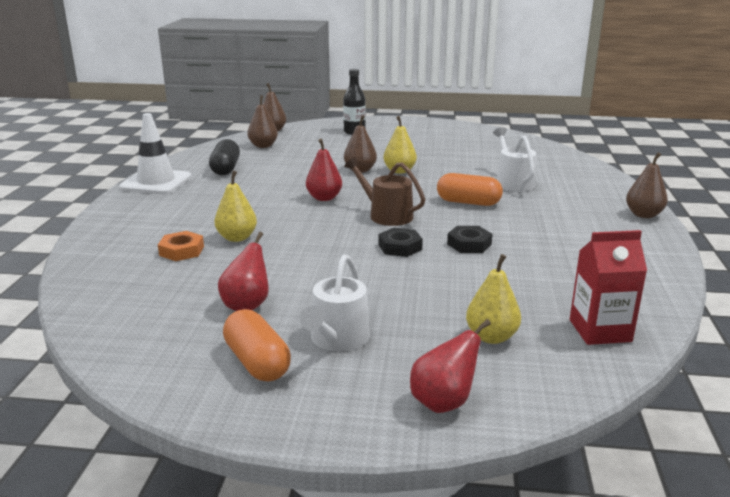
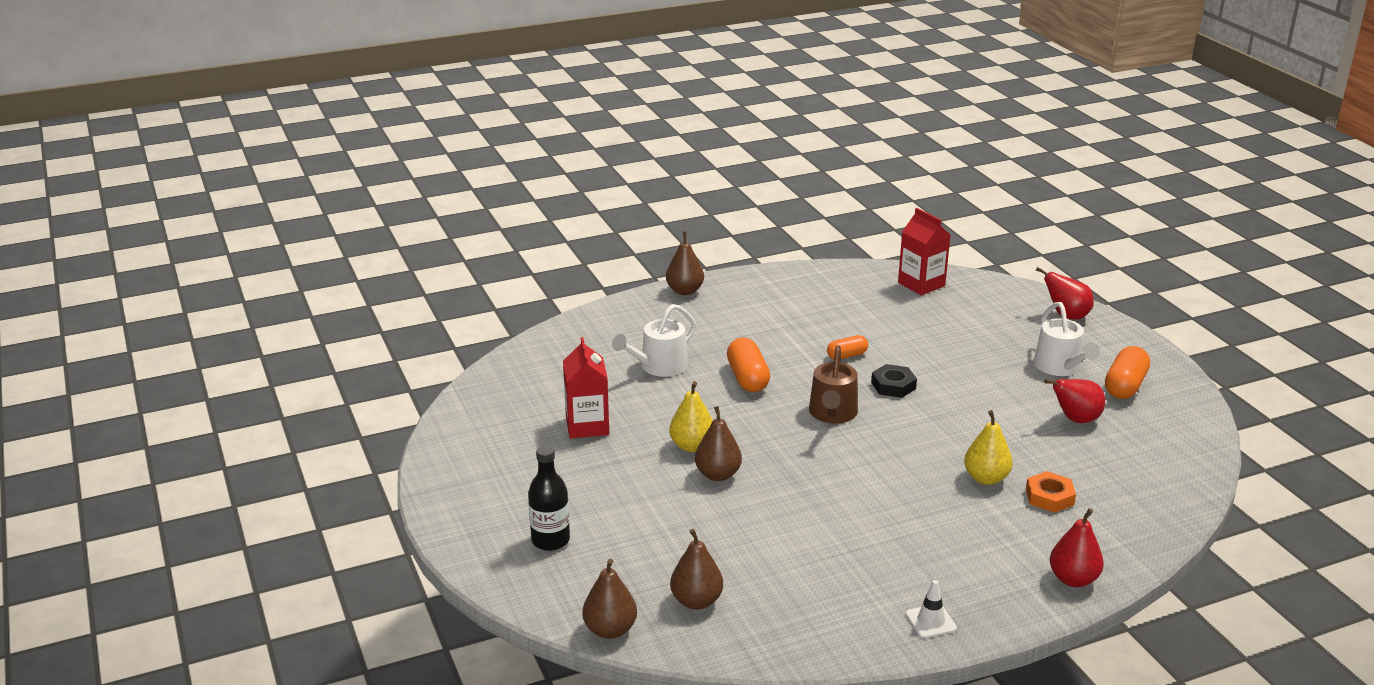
camera: 120 degrees left, 5 degrees up
white traffic cone [119,113,192,194] -> white traffic cone [906,580,957,638], size x0.47
black capsule [209,139,240,175] -> none
white watering can [300,255,370,352] -> white watering can turned 90 degrees clockwise [1034,302,1100,376]
red pear [306,139,342,201] -> red pear moved to [1050,508,1104,587]
black nut [447,226,492,253] -> orange capsule [827,335,868,359]
yellow pear [466,254,521,344] -> none
none -> red carton [563,337,609,439]

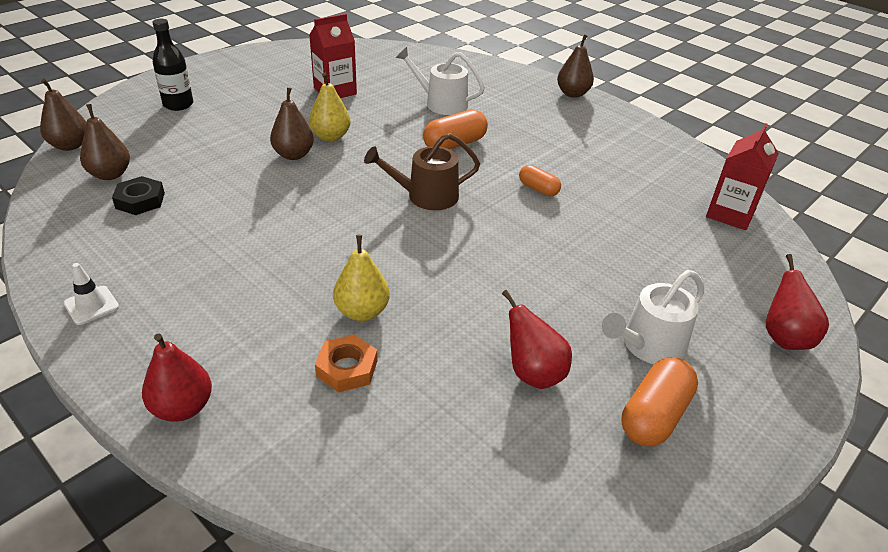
camera: 65 degrees right, 10 degrees up
black nut [871,364,917,398] -> black nut moved to [112,176,165,215]
orange capsule [1105,346,1150,399] -> orange capsule turned 60 degrees counterclockwise [622,357,698,447]

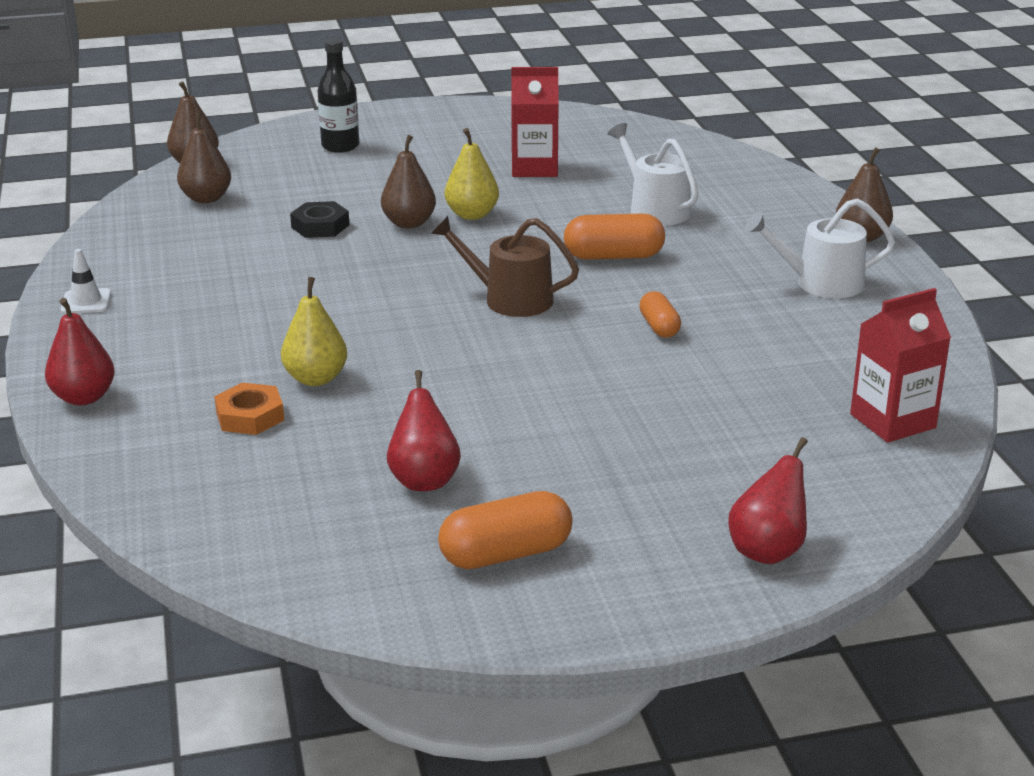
camera: 35 degrees right, 10 degrees down
black nut [112,176,165,215] -> black nut moved to [290,201,349,238]
white watering can [602,270,704,364] -> white watering can moved to [745,198,895,298]

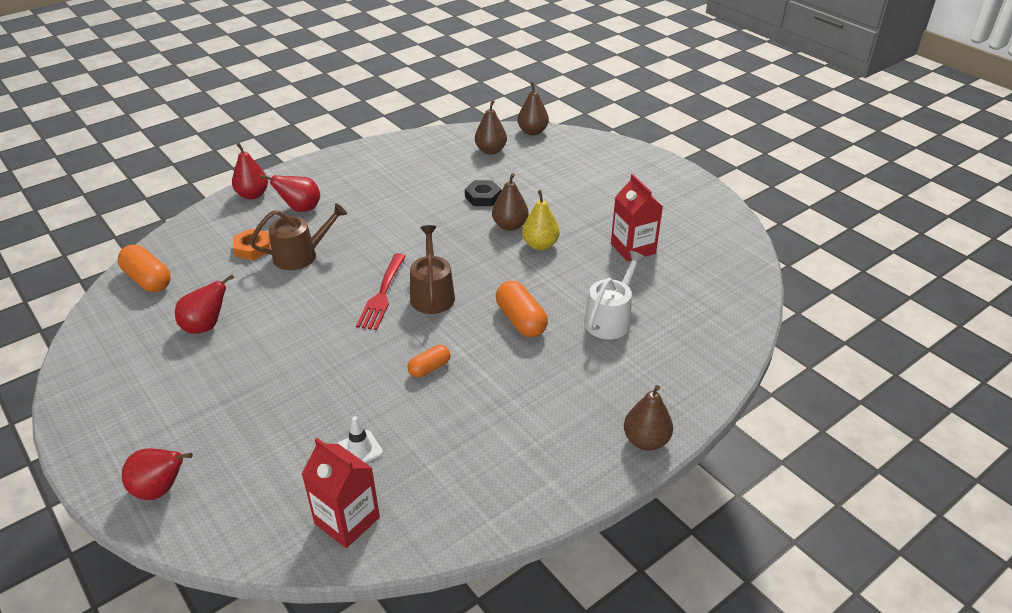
camera: 65 degrees right, 10 degrees up
white traffic cone [61,249,111,314] -> white traffic cone moved to [337,416,383,463]
yellow pear [281,277,347,386] -> brown watering can [250,203,347,270]
black bottle [317,38,359,153] -> none
orange capsule [438,491,573,569] -> orange capsule moved to [118,245,171,292]
white watering can [745,198,895,298] -> none
none -> red pear [260,174,320,212]
none -> red fork [356,253,406,330]

